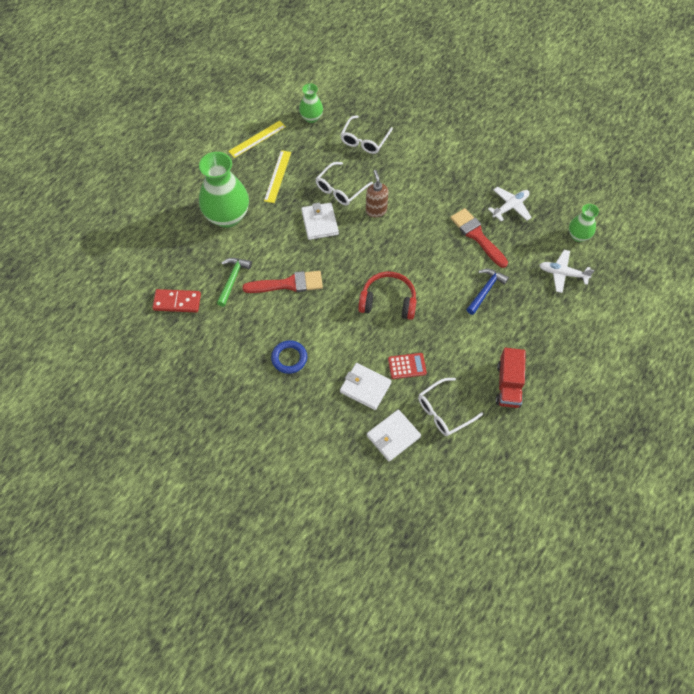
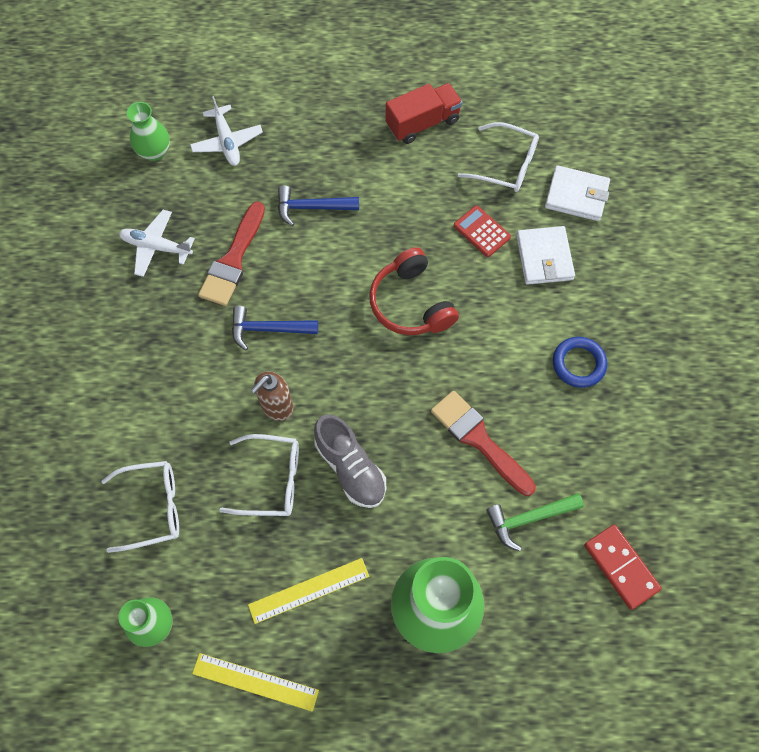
camera: 125 degrees left, 5 degrees up
white wallet [301,203,339,240] -> grey shoe [314,415,386,508]
none -> blue hammer [232,306,318,350]

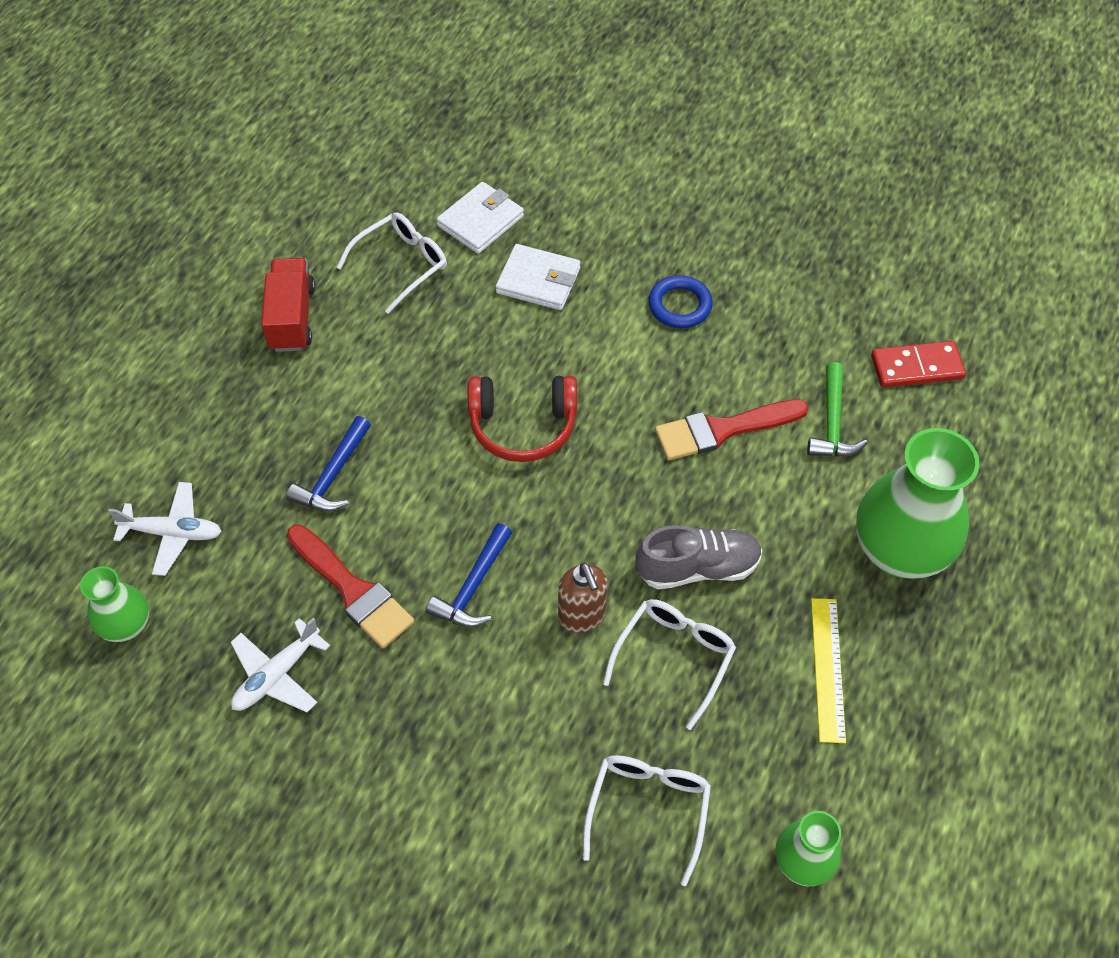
camera: 65 degrees left, 10 degrees down
yellow ruler [192,653,319,712] -> none
red calculator [454,205,511,257] -> none

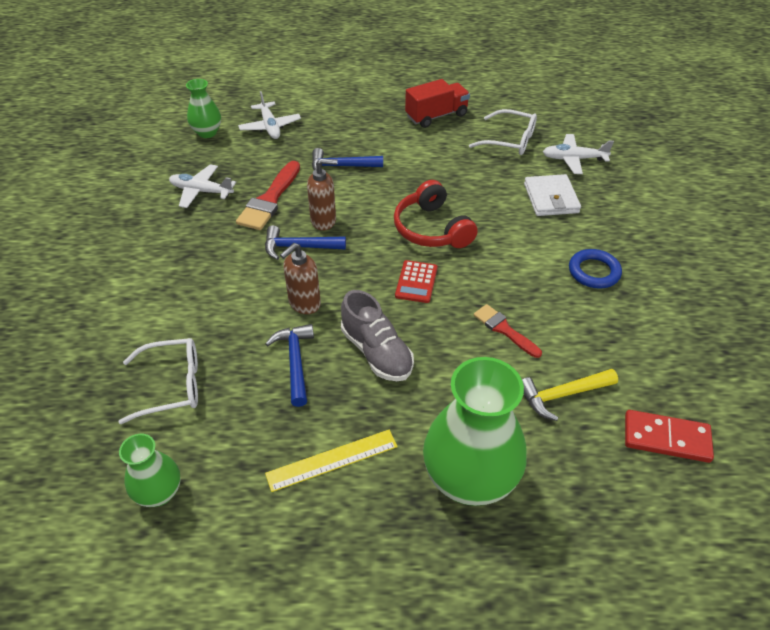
camera: 65 degrees right, 10 degrees down
white wallet [436,182,524,254] -> white plane [543,134,614,174]
white glasses [603,599,736,730] -> blue hammer [265,324,314,407]
red brush [655,399,809,460] -> red brush [474,304,542,358], size x0.62
green hammer [807,362,868,457] -> yellow hammer [522,369,618,421]
red domino [871,341,966,388] -> red domino turned 45 degrees counterclockwise [625,410,714,463]
none -> brown soap dispenser [307,158,337,231]
none -> red calculator [395,260,438,303]

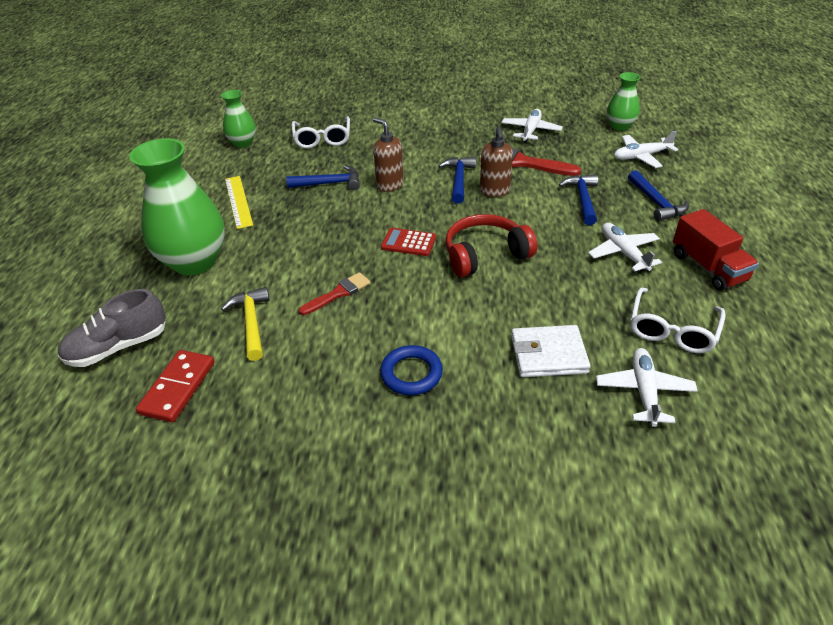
camera: 95 degrees right, 5 degrees down
grey shoe [341,290,414,381] -> grey shoe moved to [58,289,166,367]
none -> white plane [588,223,662,272]
none -> blue hammer [628,170,689,222]

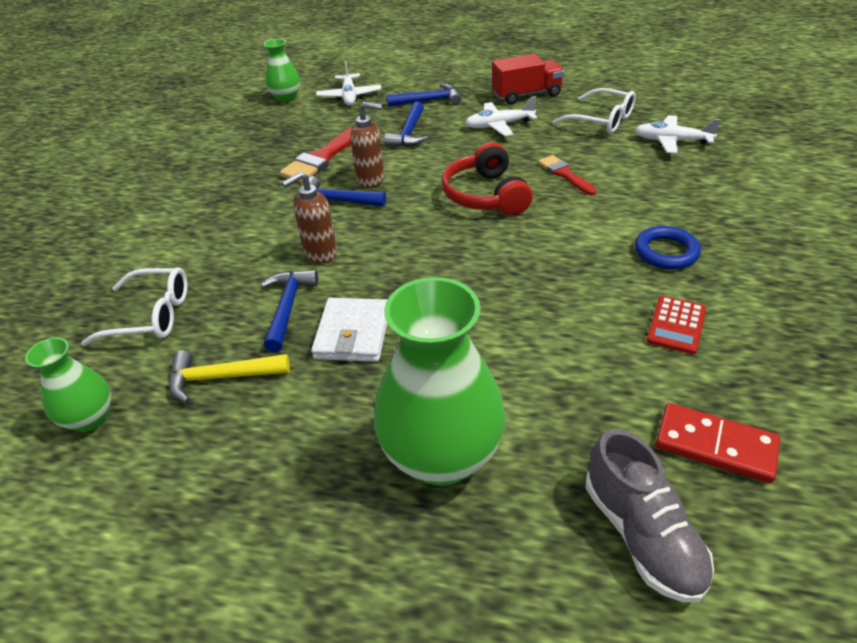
camera: 80 degrees left, 0 degrees up
yellow hammer [221,287,270,361] -> yellow hammer moved to [169,350,290,403]
yellow ruler [225,176,253,229] -> none
red brush [299,272,371,315] -> red brush moved to [538,155,597,195]
red calculator [381,228,436,256] -> red calculator moved to [647,296,706,354]
white plane [502,109,563,143] -> none
white wallet [511,325,591,377] -> white wallet moved to [311,298,387,362]
blue hammer [559,174,598,225] -> blue hammer turned 90 degrees counterclockwise [384,102,428,147]

